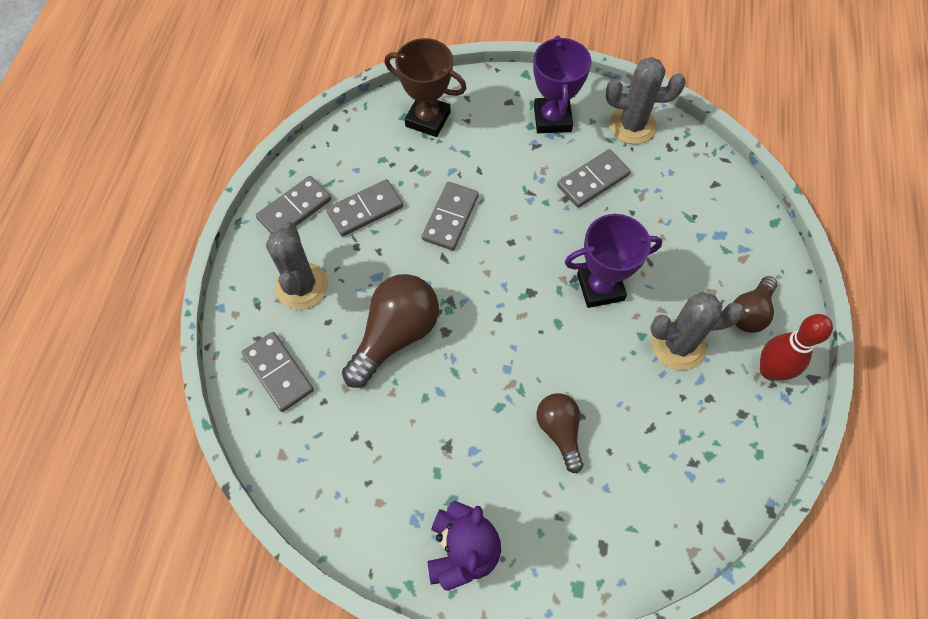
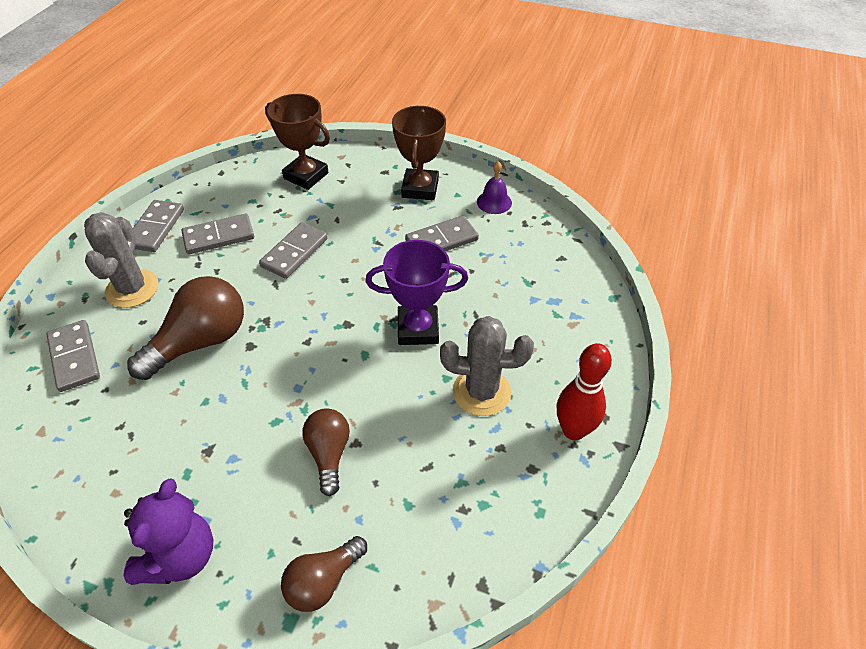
camera: 10 degrees right, 15 degrees down
grey domino [256,176,332,233] -> grey domino turned 45 degrees counterclockwise [133,200,184,252]
purple trophy [533,35,591,133] -> brown trophy [392,106,446,200]
grey cactus [606,57,686,144] -> purple bell [477,161,512,214]
brown light bulb [734,276,777,333] -> brown light bulb moved to [281,536,367,612]

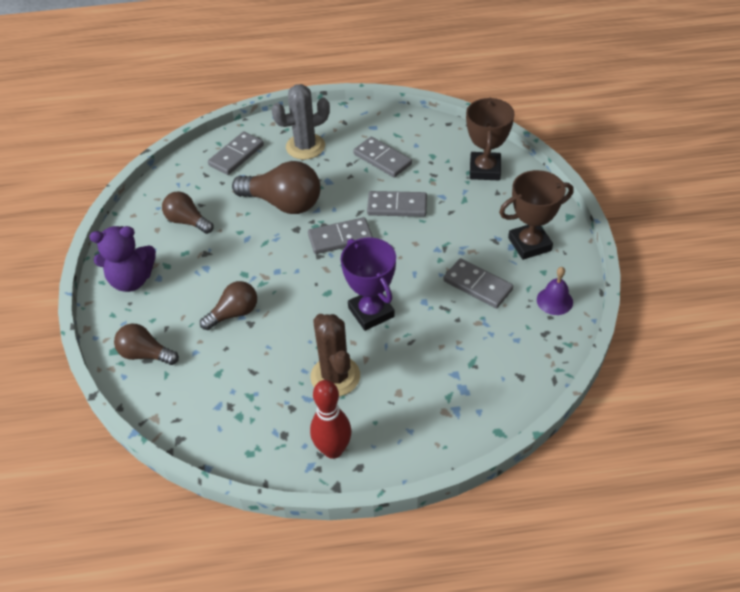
camera: 65 degrees right, 0 degrees up
grey domino [133,200,184,252] -> grey domino moved to [308,217,373,254]
grey cactus [440,316,534,416] -> brown cactus [310,314,360,396]
none -> brown light bulb [162,192,213,234]

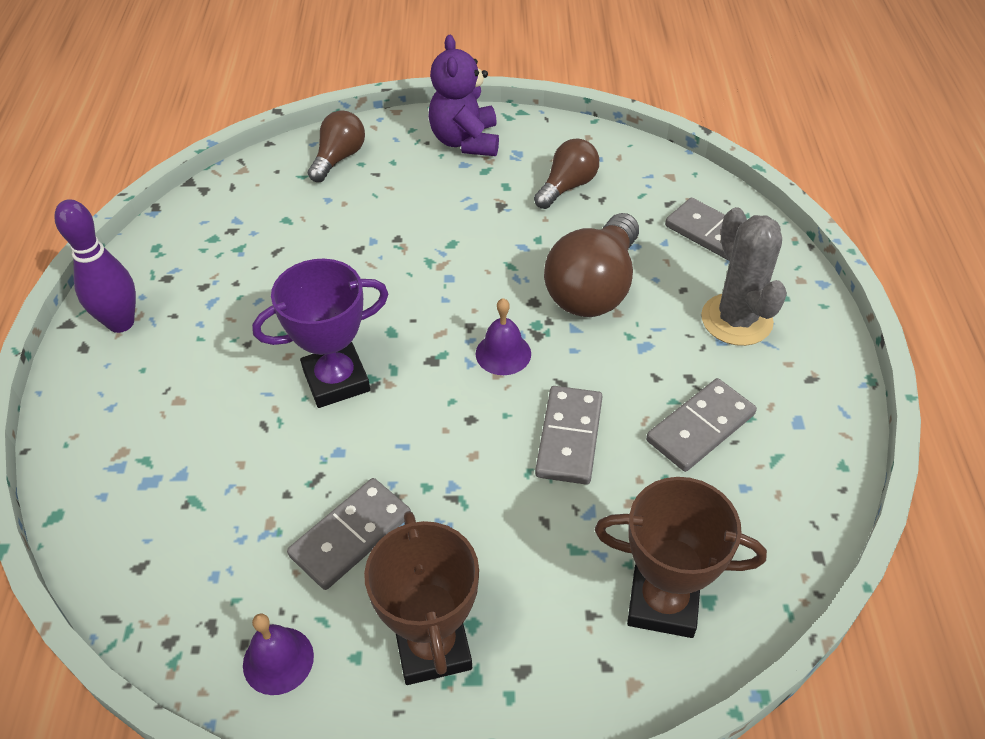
camera: 95 degrees right, 0 degrees up
brown light bulb [200,281,257,330] -> none
grey domino [308,217,373,254] -> purple bell [476,298,531,375]
brown cactus [310,314,360,396] -> none
red bowling pin [310,380,352,459] -> purple bowling pin [54,199,136,333]

